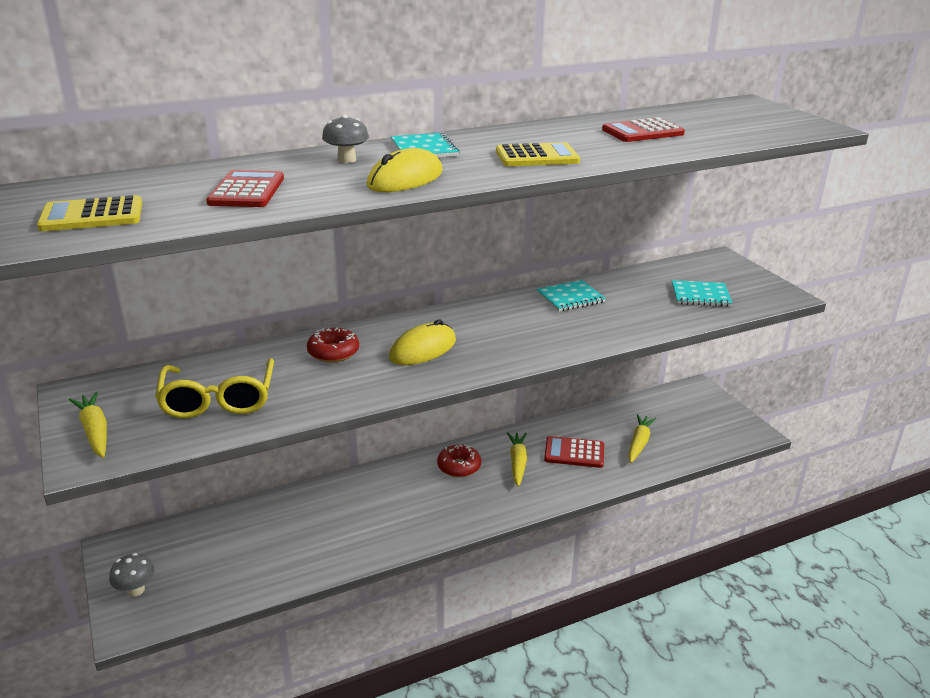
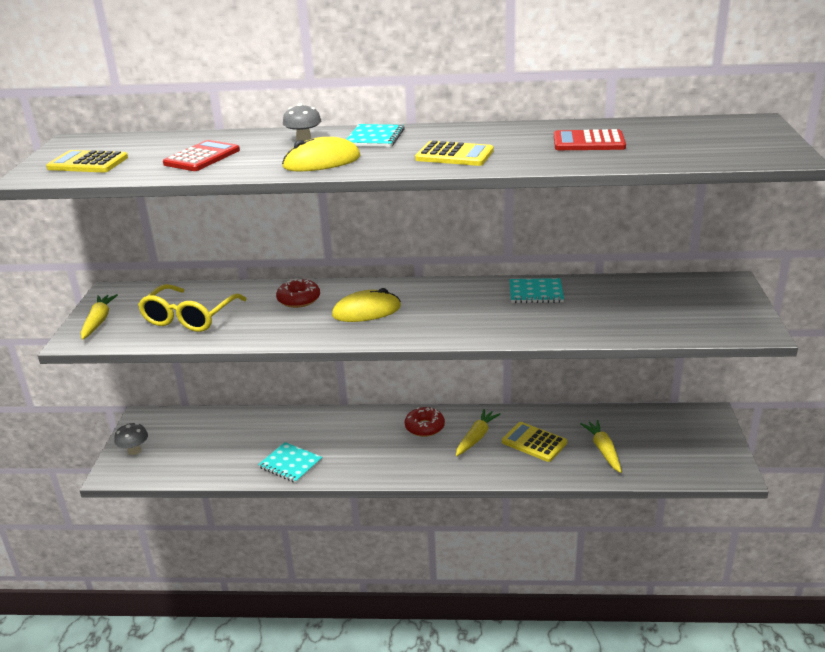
camera: 30 degrees right, 0 degrees up
red calculator [544,436,604,468] -> yellow calculator [502,422,567,462]
yellow carrot [628,414,656,463] -> yellow carrot turned 60 degrees counterclockwise [580,420,622,473]
turquoise notebook [672,280,732,307] -> turquoise notebook moved to [258,442,322,483]

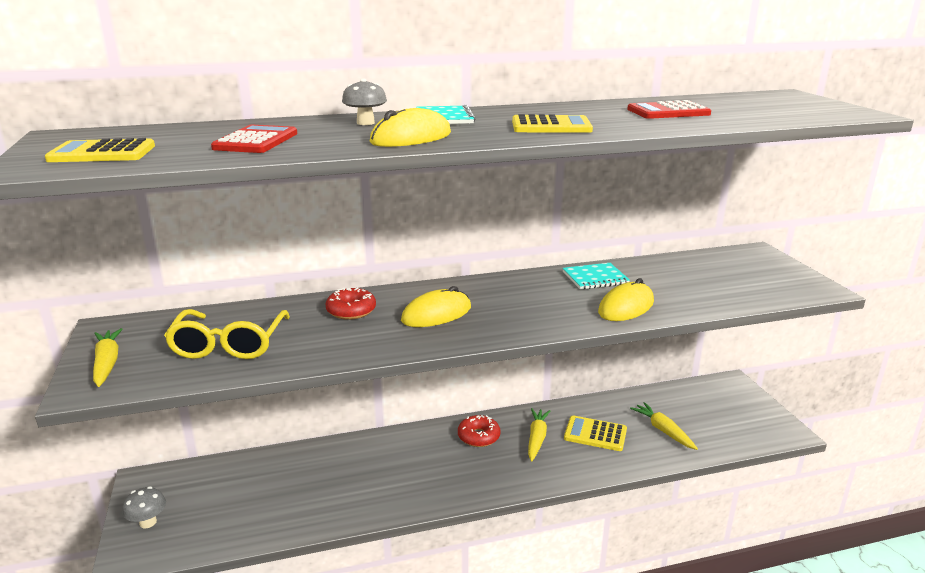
camera: 20 degrees left, 5 degrees down
turquoise notebook [258,442,322,483] -> none
none -> yellow mouse [598,278,654,321]

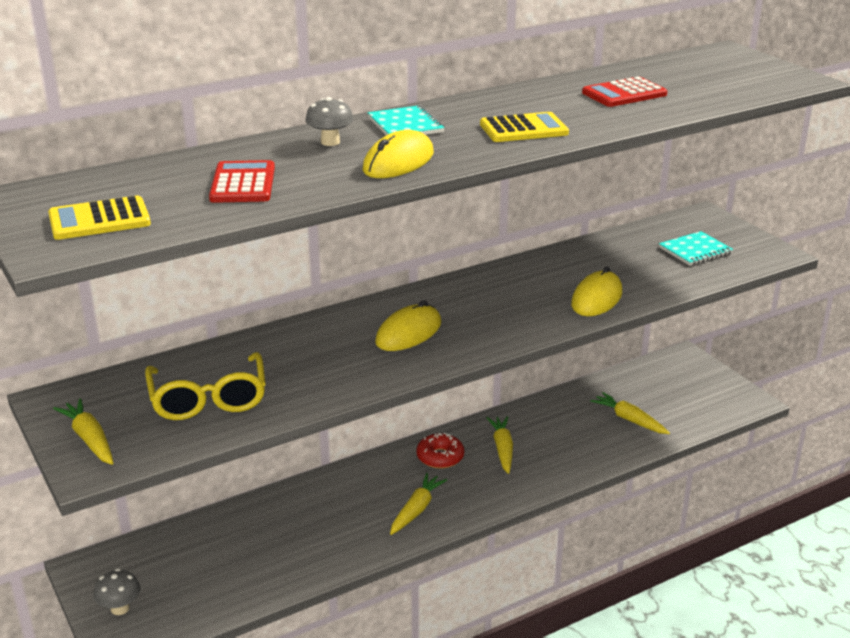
camera: 15 degrees left, 5 degrees up
red donut [326,288,376,320] -> none
turquoise notebook [563,263,630,289] -> turquoise notebook moved to [659,231,733,266]
yellow calculator [564,415,627,451] -> none
none -> yellow carrot [390,473,447,535]

